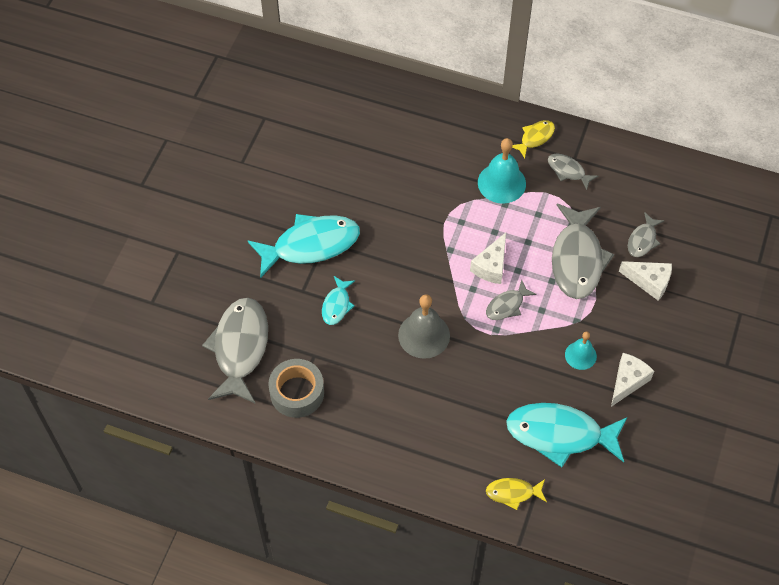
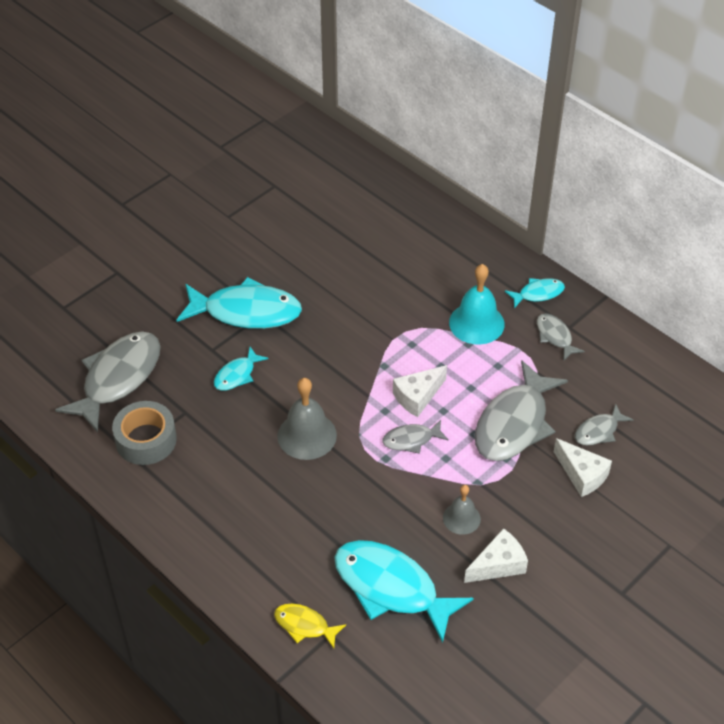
camera: 25 degrees right, 10 degrees down
yellow fish [512,120,555,158] -> turquoise fish [505,278,565,308]
turquoise bell [565,331,597,370] -> grey bell [443,485,481,535]

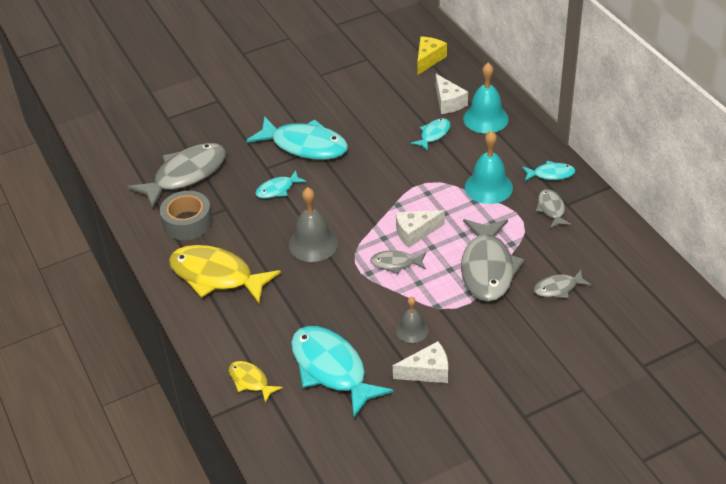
camera: 20 degrees right, 5 degrees down
grey fish [475,360,568,461] -> grey fish turned 45 degrees counterclockwise [461,219,525,302]
white cheese [554,438,612,497] -> white cheese moved to [436,74,468,114]
none -> yellow fish [169,245,281,303]
none -> turquoise fish [411,118,451,151]
none -> yellow cheese [417,36,447,75]
none -> turquoise bell [463,63,509,133]

